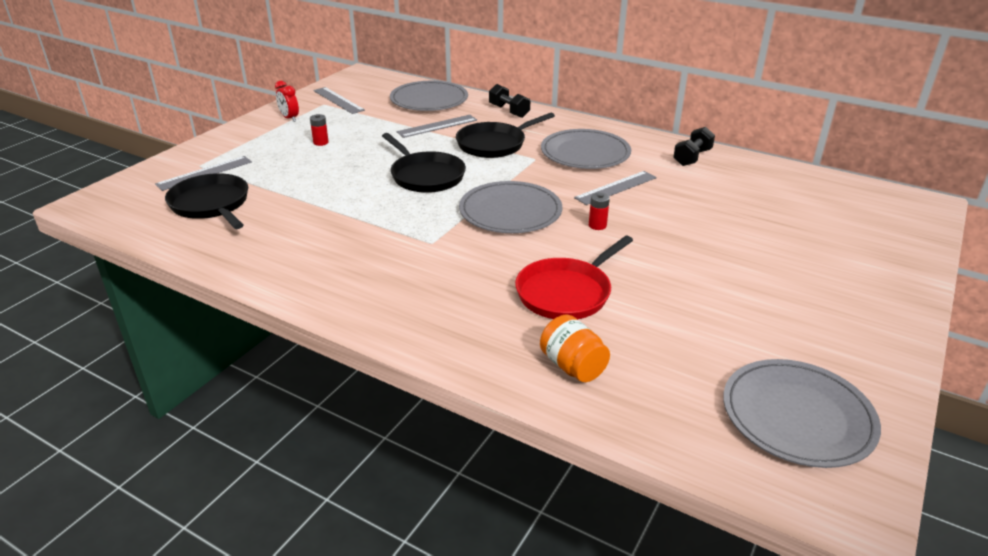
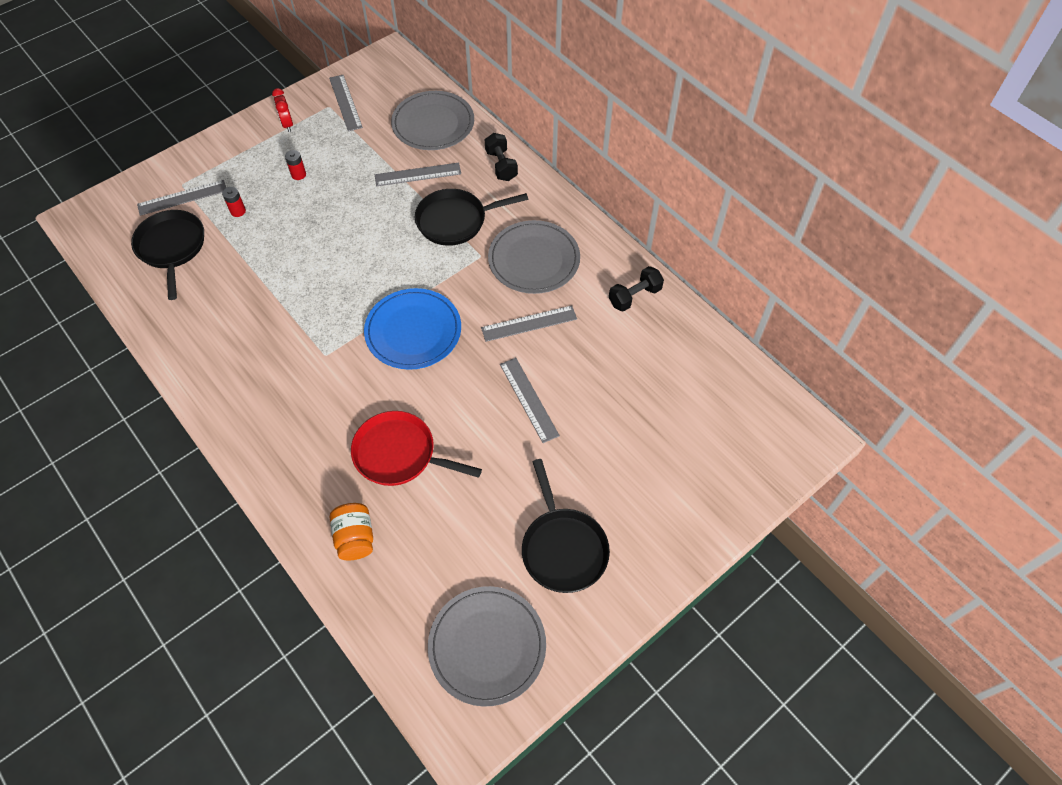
camera: 20 degrees right, 25 degrees up
black pan [382,133,466,193] -> black pan moved to [522,459,610,593]
grey plate [459,181,562,233] -> blue plate [364,288,461,370]
red pan [515,236,633,319] -> red pan turned 45 degrees clockwise [351,411,482,486]
red battery [589,193,610,230] -> red battery moved to [222,187,246,217]
none -> grey ruler [500,358,560,443]

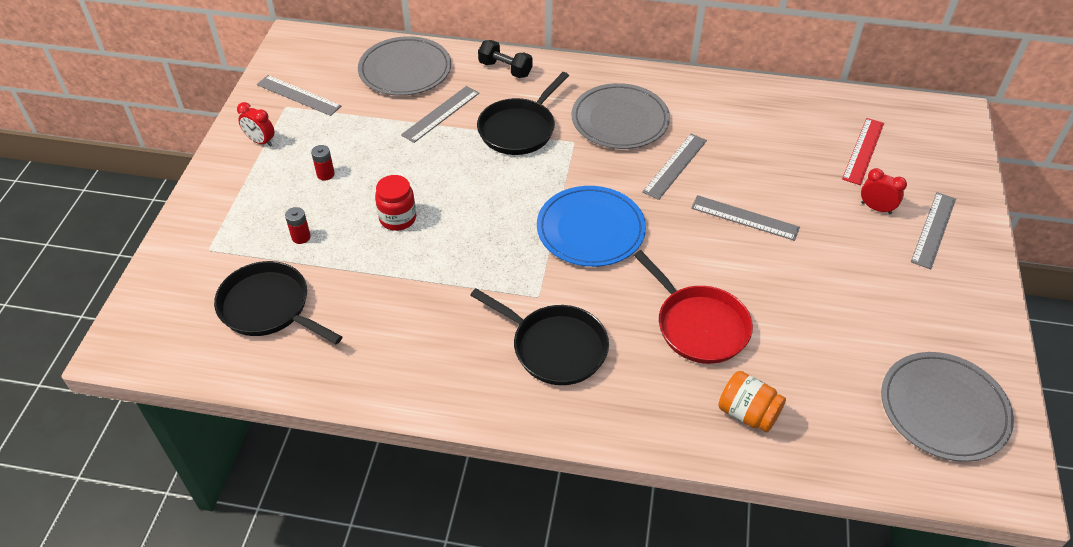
camera: 40 degrees left, 10 degrees down
grey ruler [137,180,226,216] -> grey ruler moved to [911,192,956,269]
red pan [351,411,482,486] -> red pan turned 105 degrees counterclockwise [634,250,753,364]
black pan [522,459,610,593] -> black pan moved to [470,288,609,385]
black dumbbell [609,266,664,312] -> none
none -> red jar [375,175,416,231]
none -> red ruler [842,118,884,185]
none -> red clock [861,168,907,214]

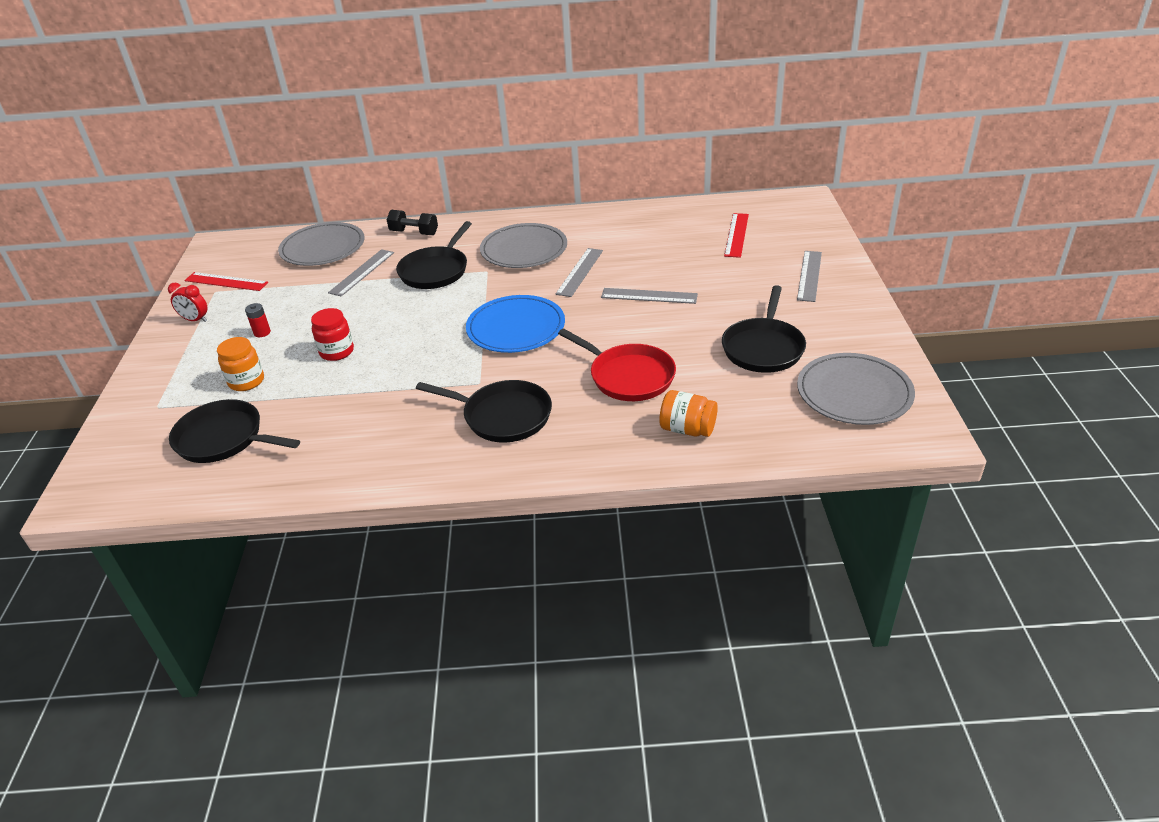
camera: 10 degrees left, 10 degrees down
grey ruler [257,75,342,116] -> red ruler [184,272,268,291]
red battery [285,207,311,244] -> orange jar [217,337,264,391]
red clock [861,168,907,214] -> none
none -> black pan [722,285,806,373]

